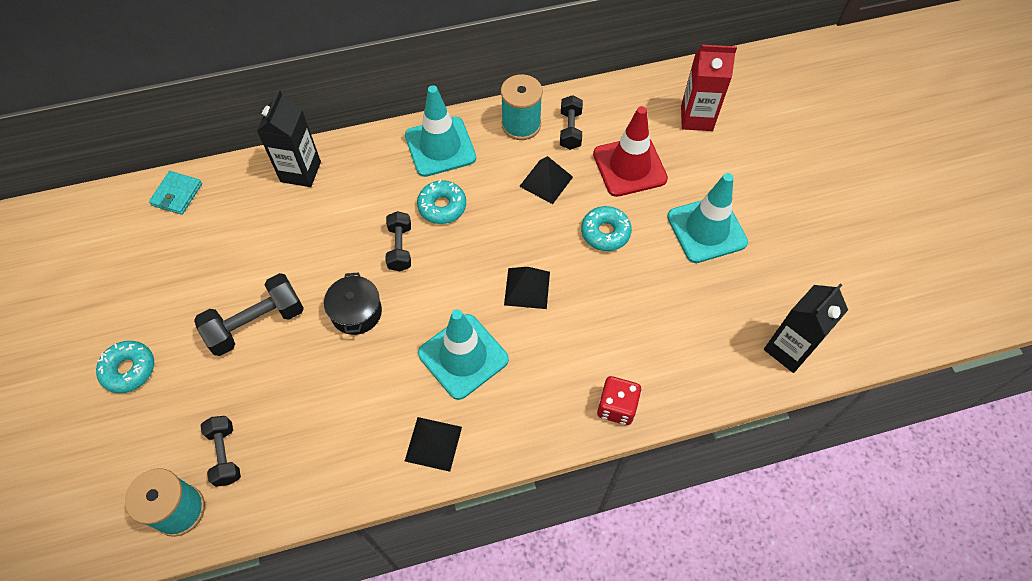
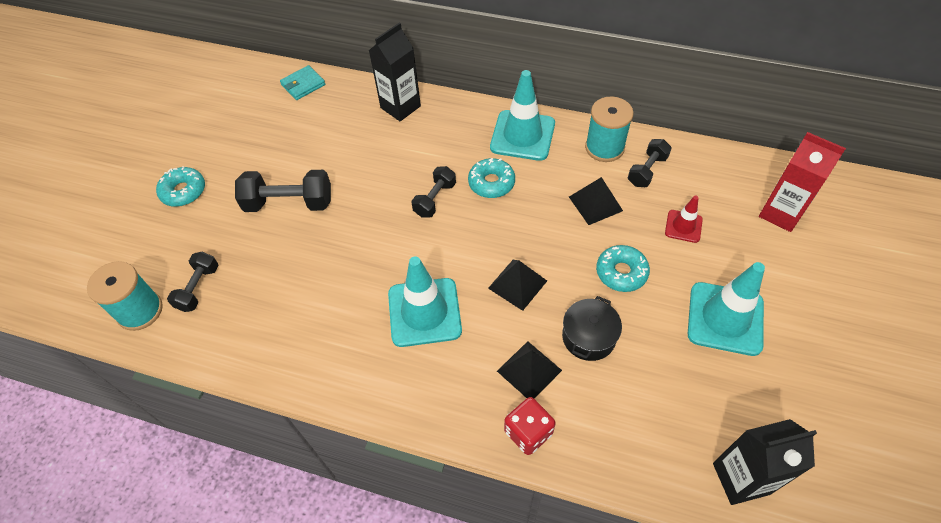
camera: 35 degrees right, 5 degrees down
black pot [324,272,382,335] -> black pot moved to [562,296,622,361]
black pyramid [405,417,462,472] -> black pyramid moved to [497,341,562,399]
red traffic cone [593,106,668,197] -> red traffic cone [665,196,703,243], size x0.52

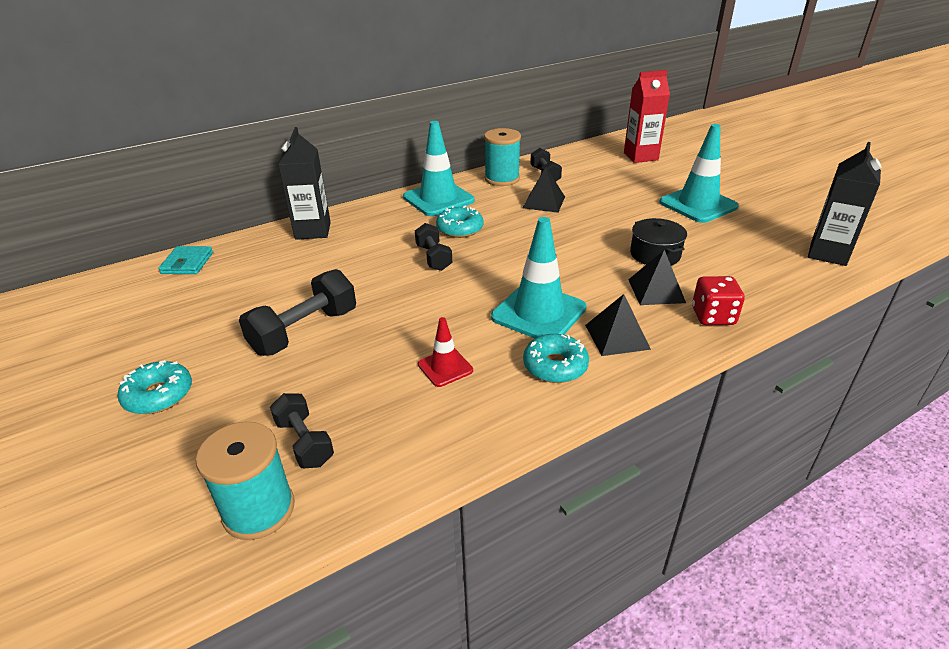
camera: 50 degrees left, 20 degrees down
black pyramid [488,260,547,311] -> black pyramid moved to [585,294,651,356]
turquoise donut [596,245,650,292] -> turquoise donut moved to [523,334,589,383]
red traffic cone [665,196,703,243] -> red traffic cone moved to [418,317,473,387]

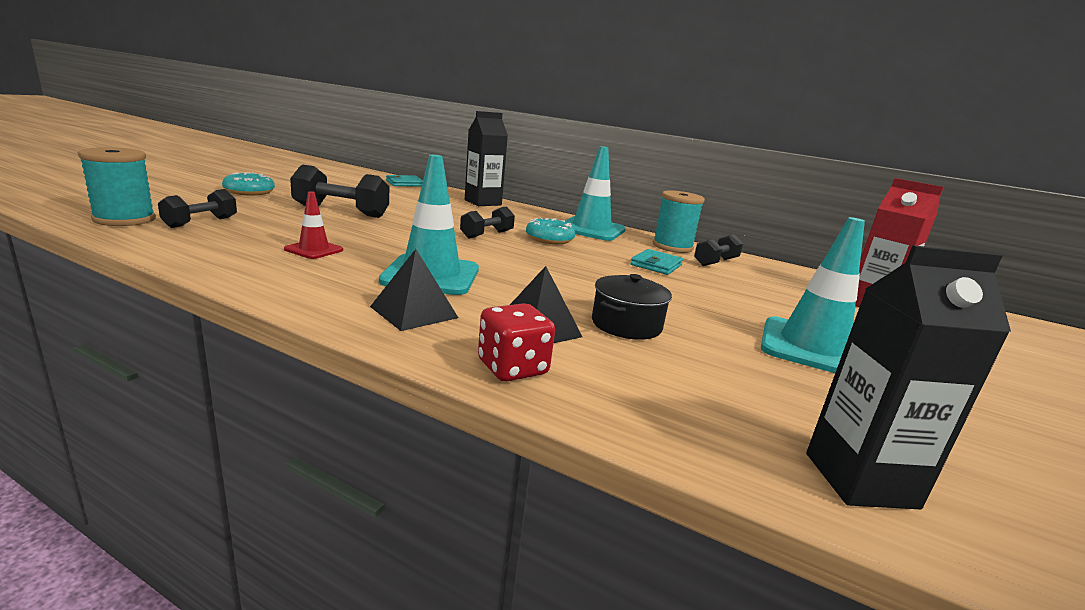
camera: 55 degrees right, 15 degrees down
black pyramid [523,167,565,213] -> turquoise wallet [631,249,683,275]
turquoise donut [523,334,589,383] -> none

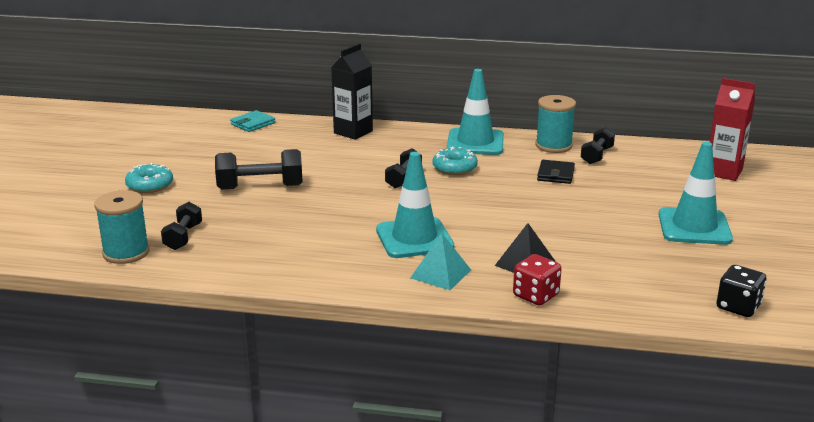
camera: 15 degrees left, 5 degrees up
red traffic cone [284,191,343,259] -> none
black pyramid [370,249,458,331] -> turquoise pyramid [411,233,471,290]
black pot [592,274,672,340] -> none
turquoise wallet [631,249,683,275] -> black wallet [537,160,575,184]
black carton [806,245,1011,509] -> black dice [717,265,766,317]

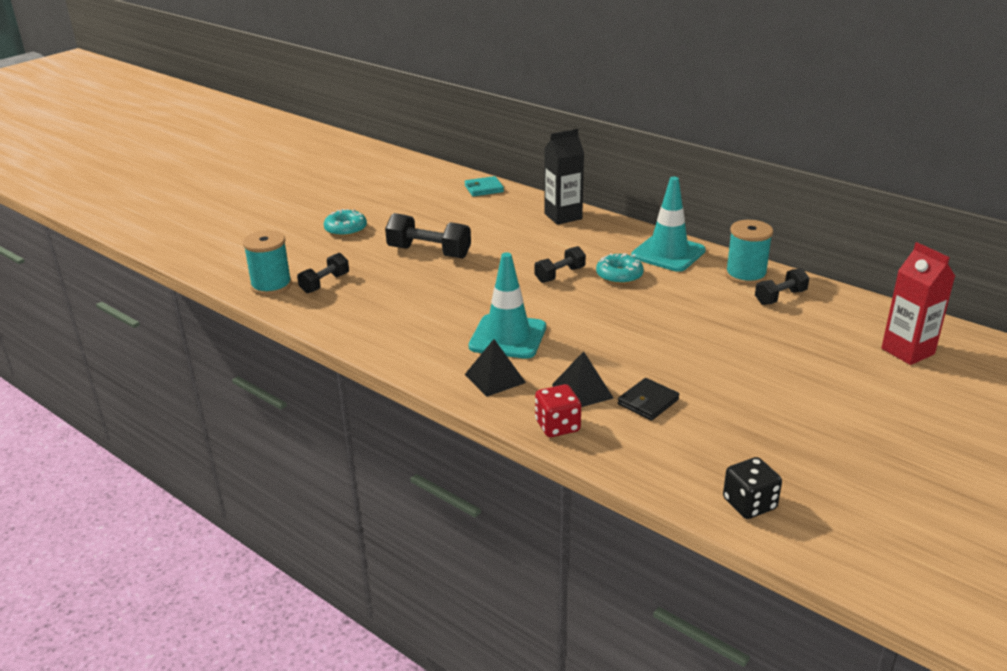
camera: 30 degrees right, 5 degrees up
turquoise pyramid [411,233,471,290] -> black pyramid [465,339,526,397]
black wallet [537,160,575,184] -> black wallet moved to [618,378,680,421]
turquoise traffic cone [658,142,733,245] -> none

